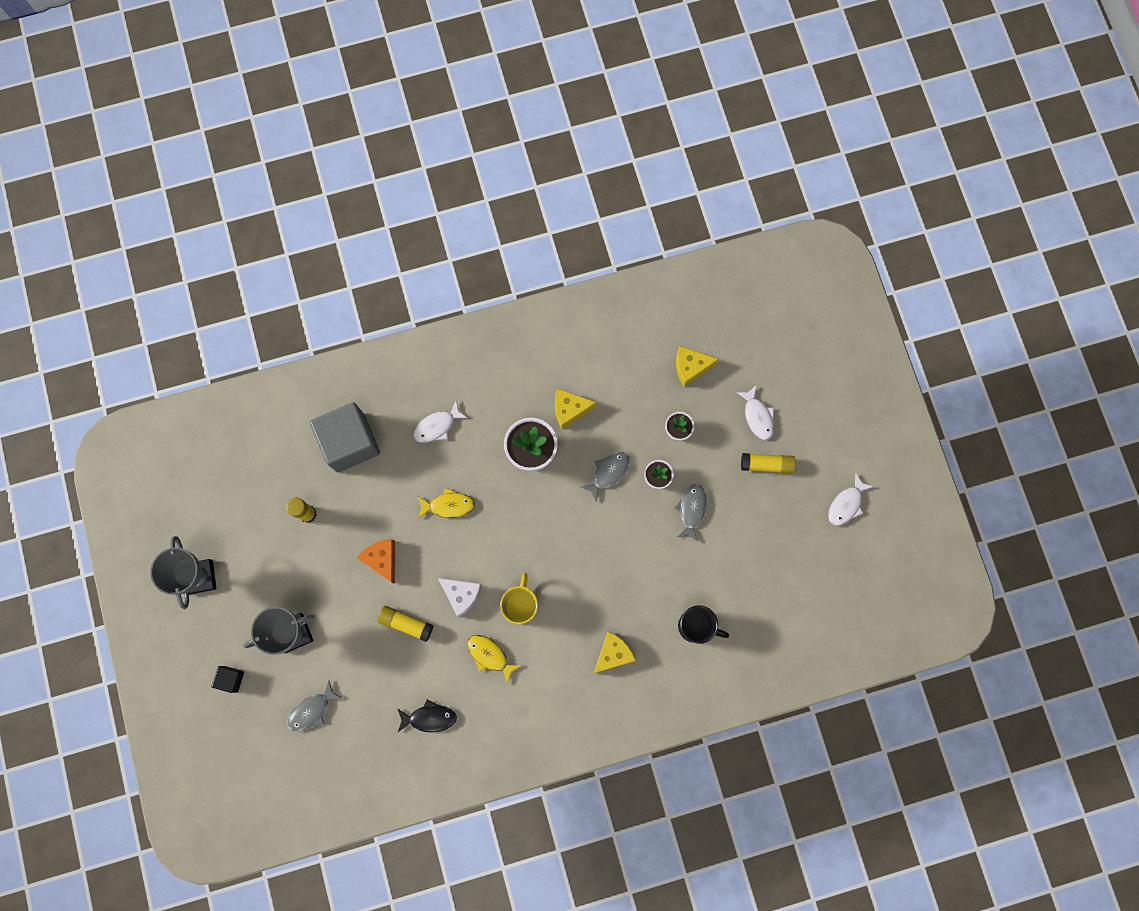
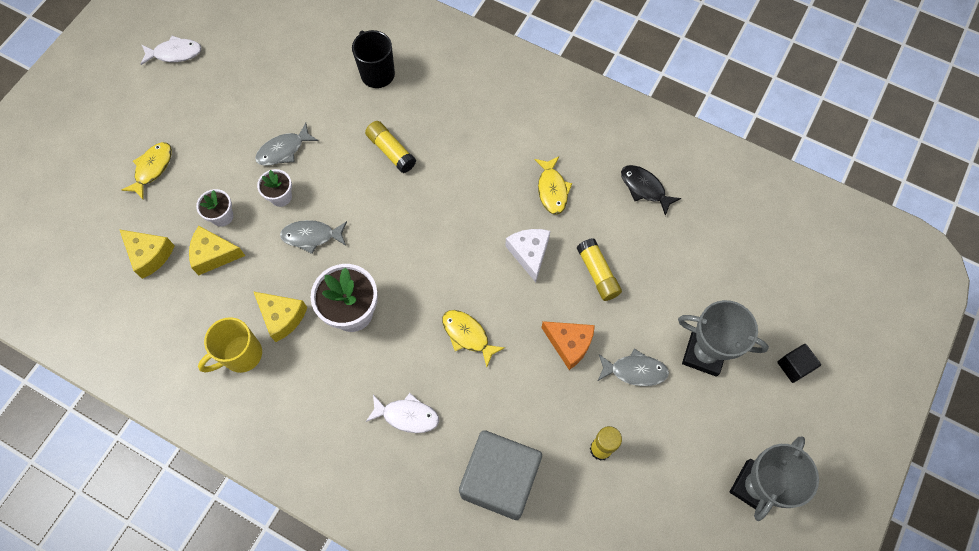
camera: 135 degrees left, 10 degrees down
grey fish [287,681,343,732] -> grey fish moved to [598,348,669,386]
orange cheese [357,539,395,584] -> orange cheese turned 75 degrees counterclockwise [541,321,595,370]
yellow mug [500,573,538,624] -> yellow mug moved to [198,317,262,373]
yellow cheese [593,632,636,673] -> yellow cheese moved to [189,226,245,275]
white fish [736,385,774,440] -> yellow fish [122,142,172,200]
yellow glue stick [741,453,796,474] -> yellow glue stick moved to [365,121,416,173]

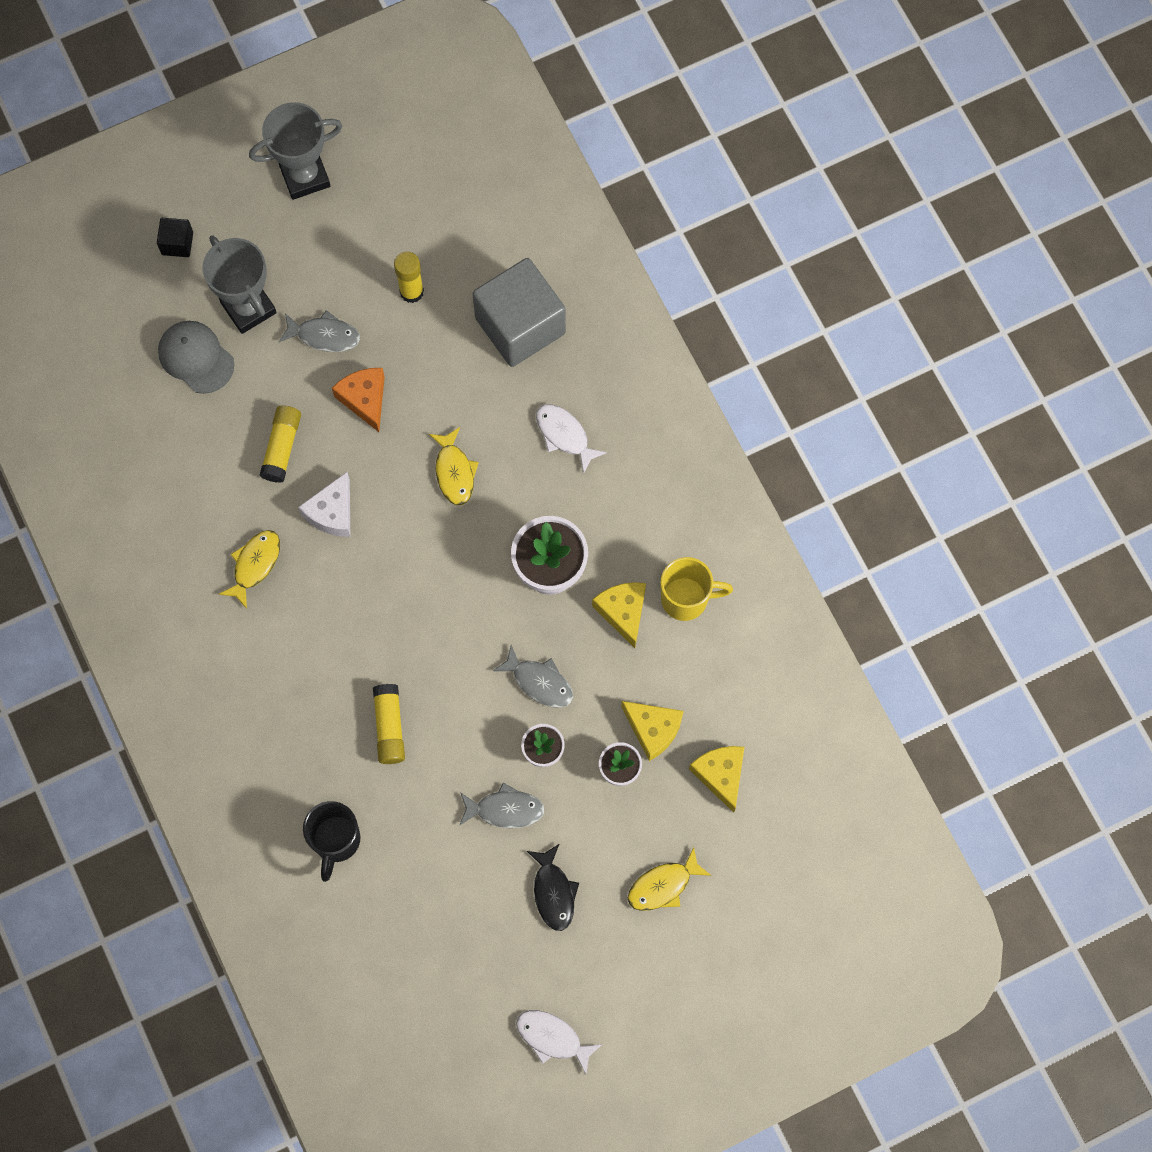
camera: 145 degrees left, 5 degrees up
grey fish [598,348,669,386] -> grey fish turned 150 degrees clockwise [279,310,360,352]
black fish [621,165,681,216] -> black fish moved to [527,844,579,931]
none -> grey cap [158,321,234,394]

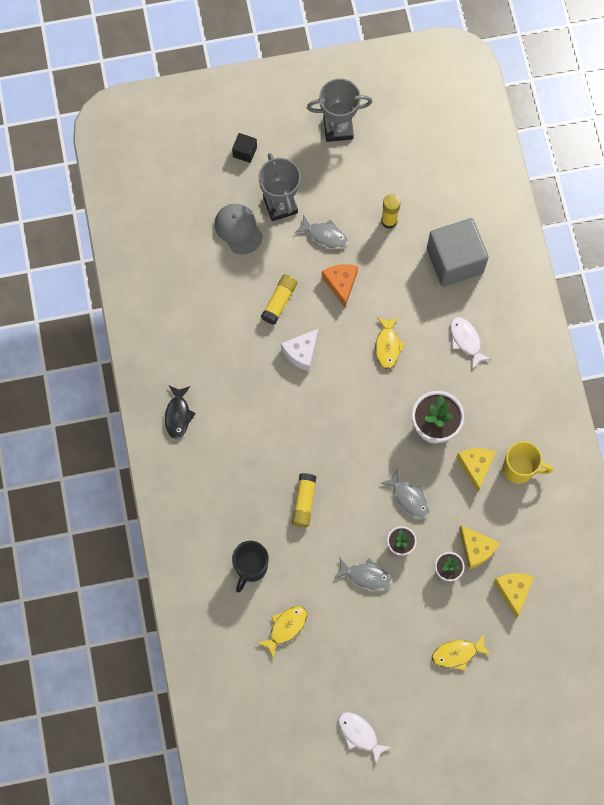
camera: 15 degrees right, 0 degrees up
yellow fish [219,530,280,609] -> yellow fish moved to [258,606,307,659]
black fish [527,844,579,931] -> black fish moved to [165,385,196,439]

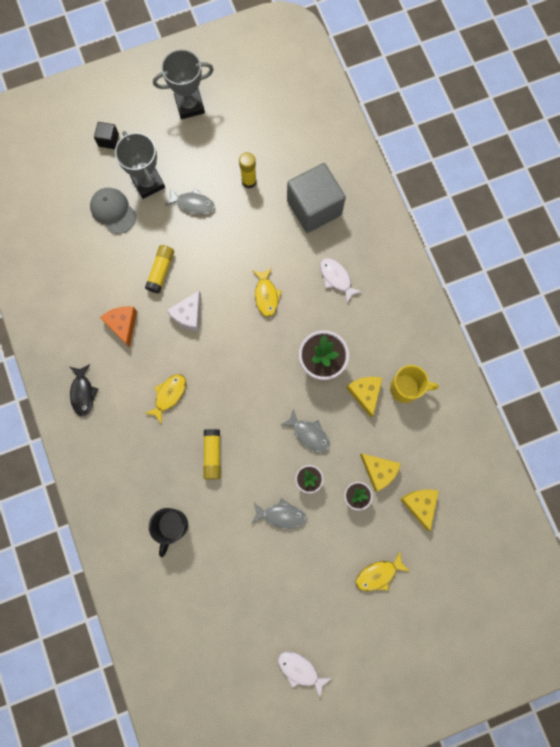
camera: 10 degrees left, 5 degrees up
yellow fish [258,606,307,659] -> yellow fish moved to [145,374,186,424]
orange cheese [322,264,358,307] -> orange cheese moved to [100,306,137,347]

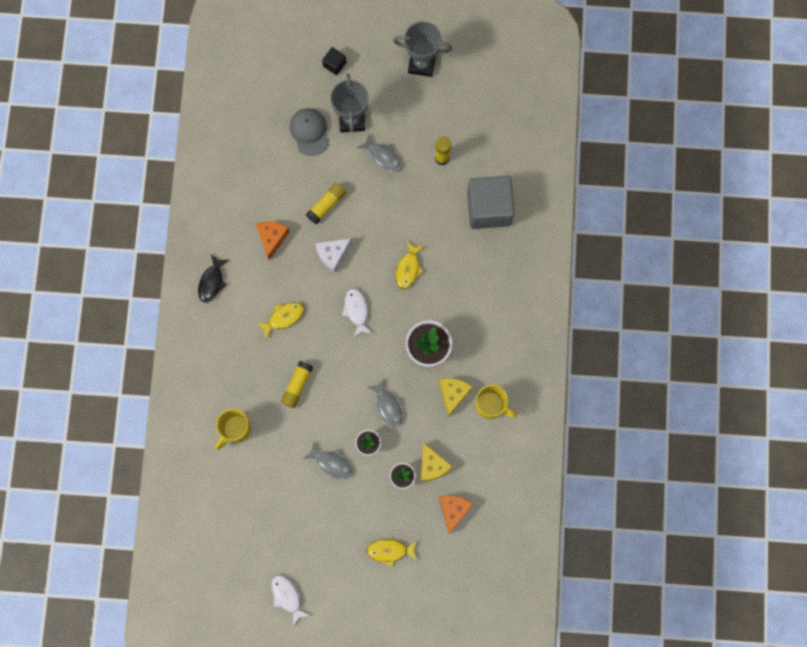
camera: 25 degrees right, 0 degrees up
black mug [149,508,188,557] -> yellow mug [215,409,251,450]
white fish [320,258,363,303] -> white fish moved to [342,288,372,338]
yellow cheese [400,490,439,531] -> orange cheese [439,496,473,534]

